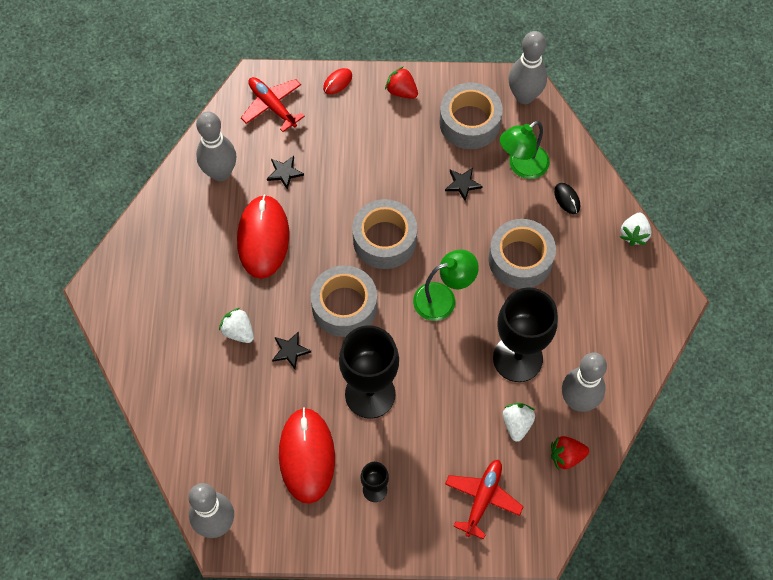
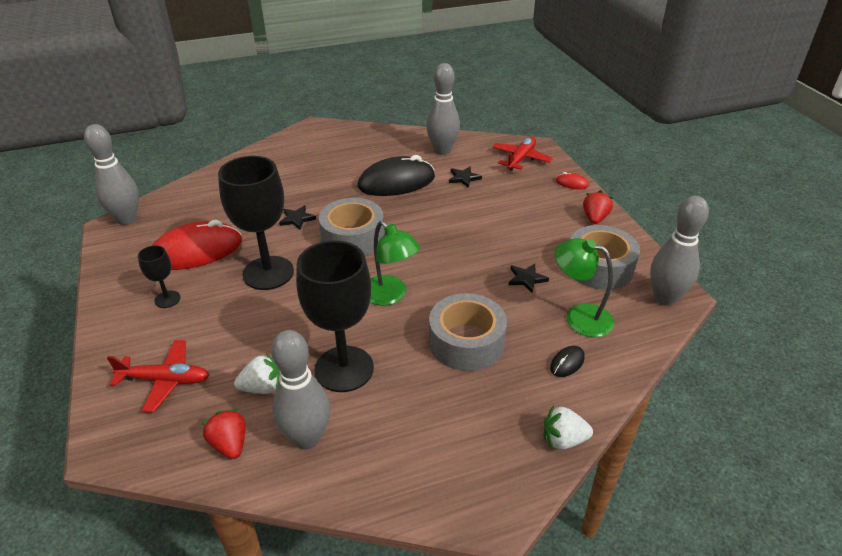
camera: 70 degrees right, 25 degrees down
white strawberry [219,308,254,343] -> none
red mouse [237,195,289,279] -> black mouse [357,155,435,196]
grey tape [352,199,417,269] -> none

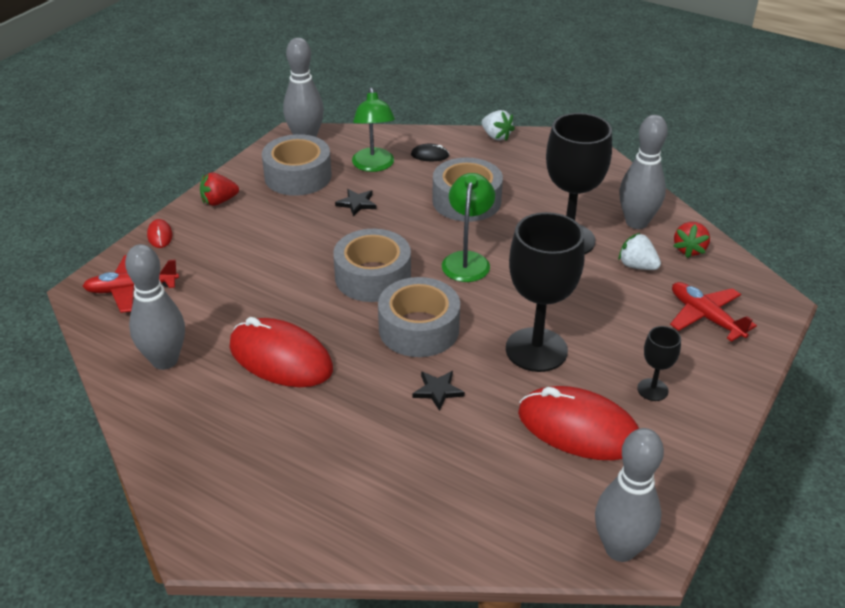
camera: 130 degrees left, 0 degrees up
black mouse [357,155,435,196] -> red mouse [229,317,333,387]
black star [449,166,482,188] -> none
none -> grey tape [333,229,411,302]

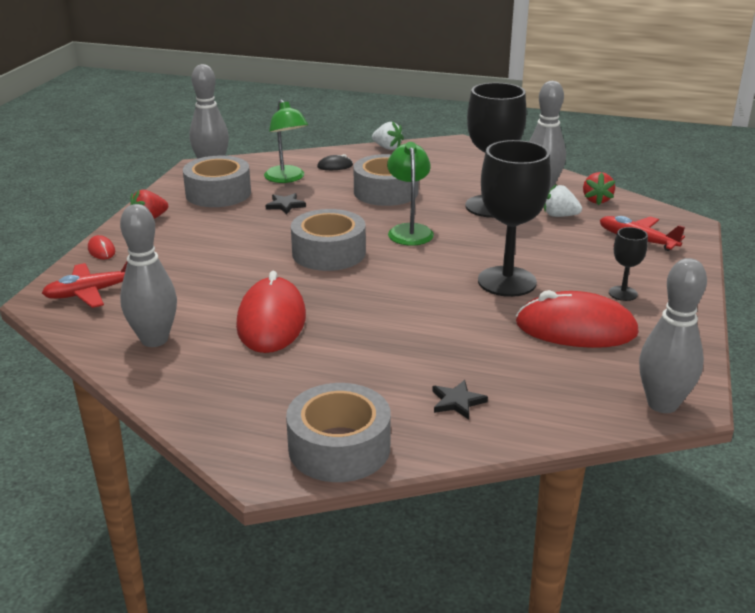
camera: 15 degrees left, 10 degrees down
red mouse [229,317,333,387] -> red mouse turned 75 degrees clockwise [236,271,306,353]
grey tape [378,277,460,357] -> grey tape moved to [286,383,391,482]
black star [412,371,465,411] -> black star moved to [432,380,488,419]

